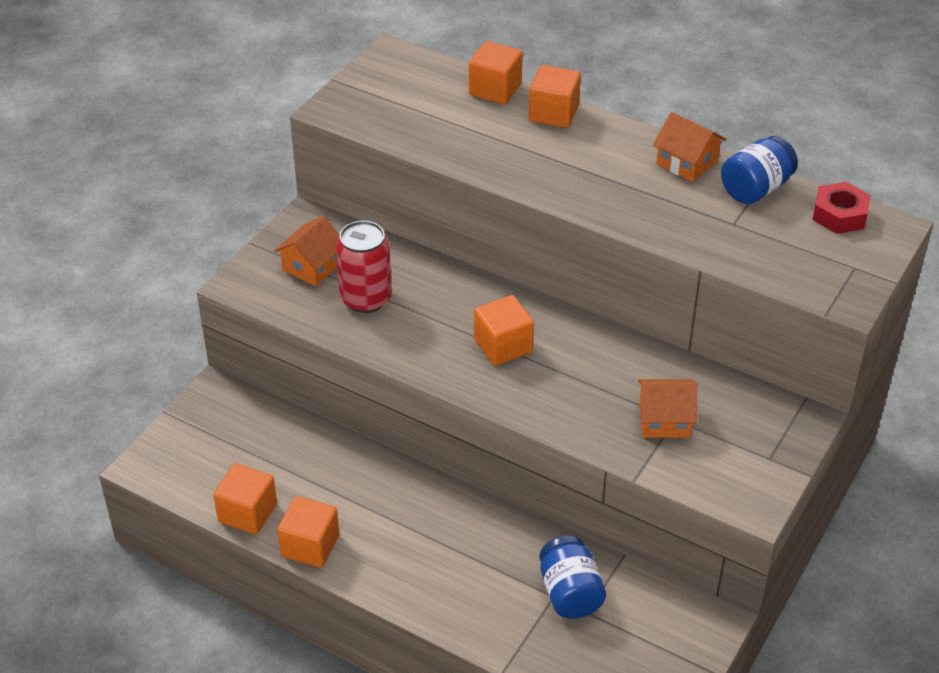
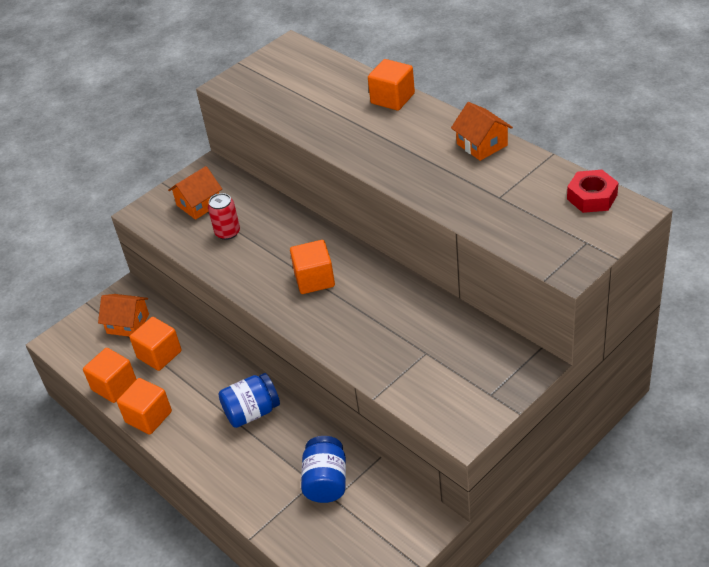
camera: 20 degrees right, 0 degrees up
red can [336,221,392,313] -> red can [208,193,240,240], size x0.65
orange cube [469,41,523,104] -> orange cube moved to [129,317,182,371]
orange house [638,379,697,438] -> orange house moved to [98,294,149,337]
blue jar [721,136,798,204] -> blue jar moved to [218,373,280,428]

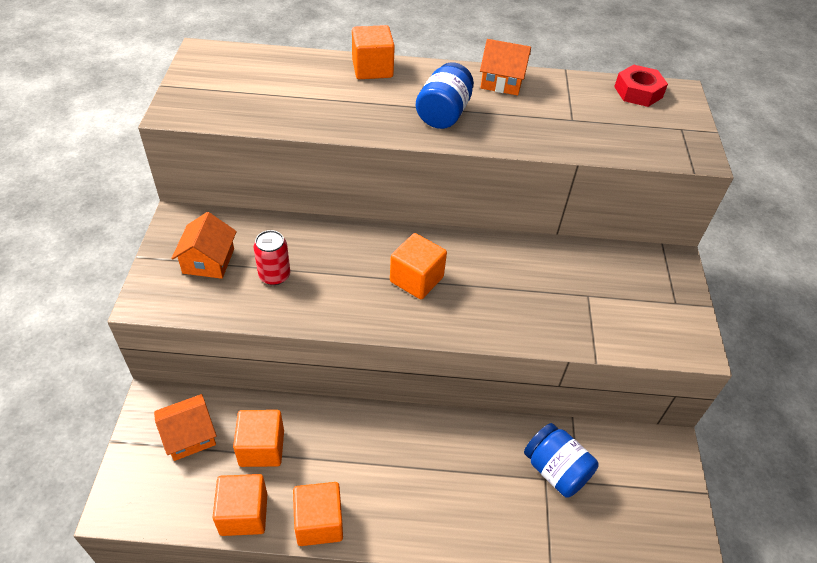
camera: 50 degrees left, 5 degrees up
blue jar [218,373,280,428] -> blue jar moved to [416,63,474,129]

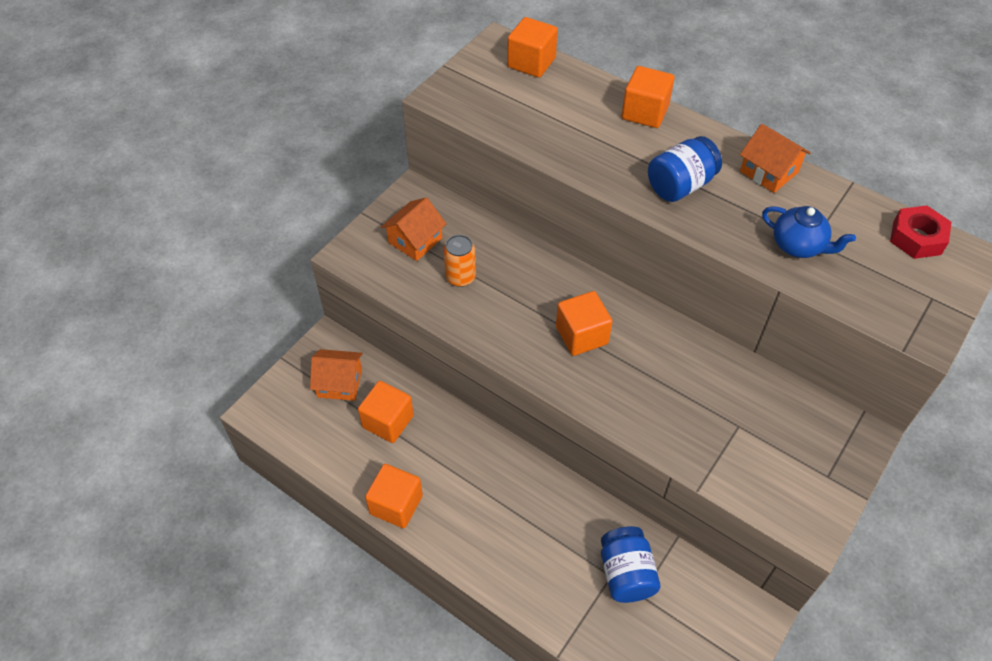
camera: 35 degrees right, 5 degrees up
orange cube [213,474,267,536] -> orange cube moved to [507,17,558,78]
red can [254,230,290,285] -> orange can [444,235,476,287]
none -> blue teapot [762,206,856,258]

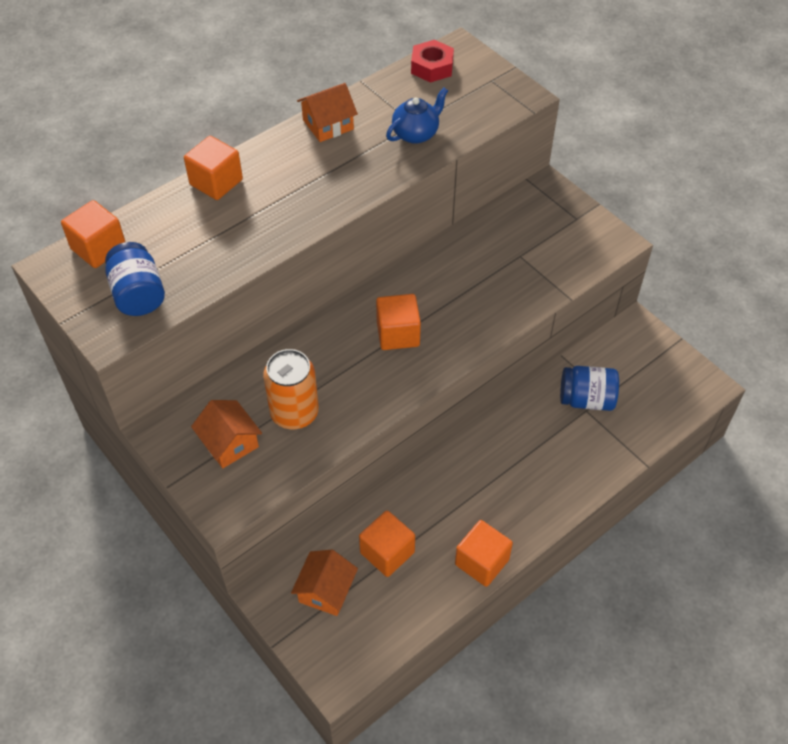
camera: 75 degrees left, 0 degrees up
orange can [444,235,476,287] -> orange can [263,349,319,429], size x1.53
blue jar [648,136,722,202] -> blue jar moved to [105,242,165,316]

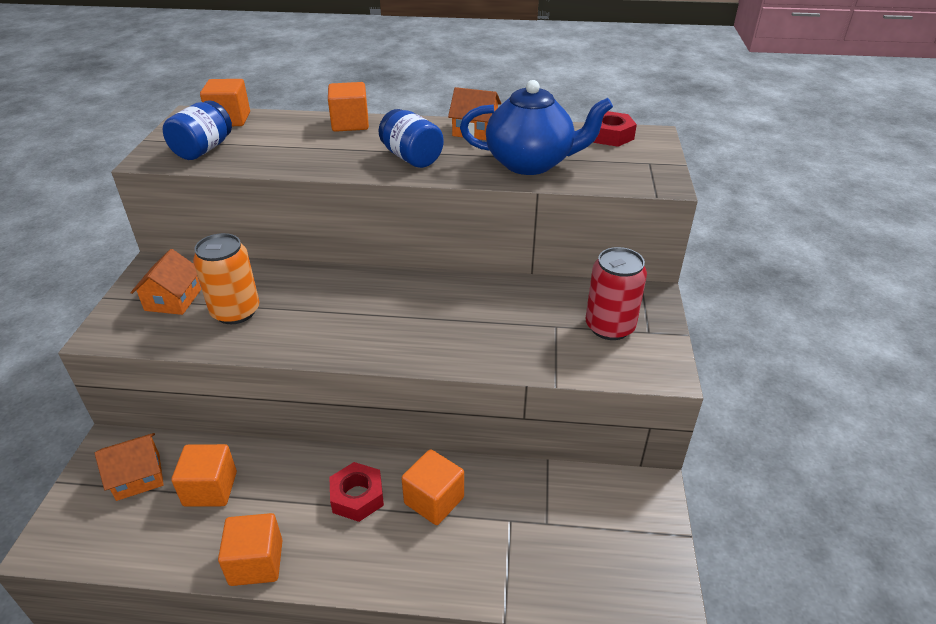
camera: 45 degrees right, 15 degrees down
orange cube [376,294,421,350] -> orange cube moved to [401,449,464,525]
blue teapot [386,88,448,144] -> blue teapot [460,80,613,175], size x1.76
blue jar [560,366,619,411] -> blue jar moved to [379,109,444,168]
none -> red nut [329,462,384,522]
none -> red can [585,247,647,340]

